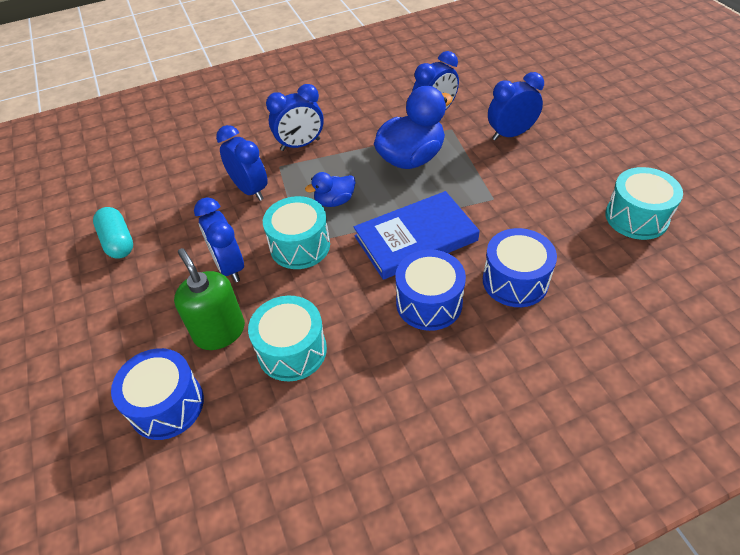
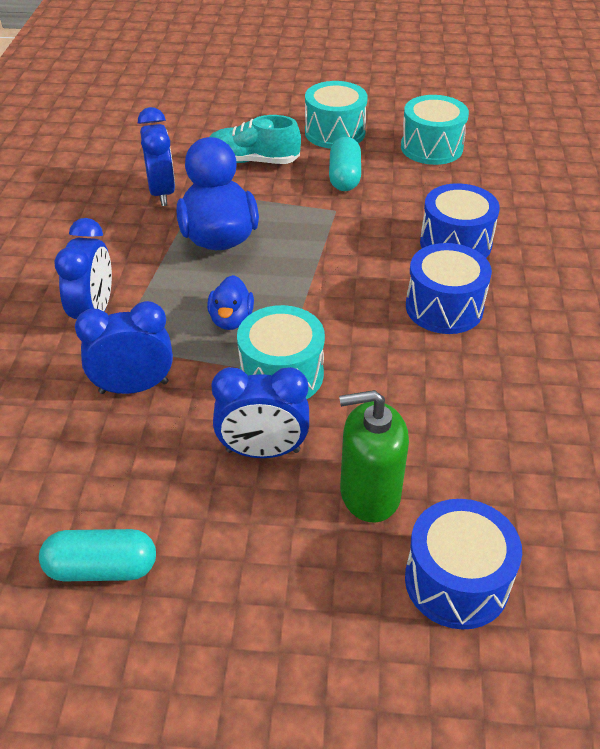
camera: 65 degrees left, 5 degrees down
turquoise drum [248,296,327,381] -> turquoise drum moved to [305,81,368,149]
blue book [354,191,480,280] -> none
blue clock [488,72,544,141] -> turquoise shoe [209,115,301,164]
none -> turquoise capsule [329,137,361,191]

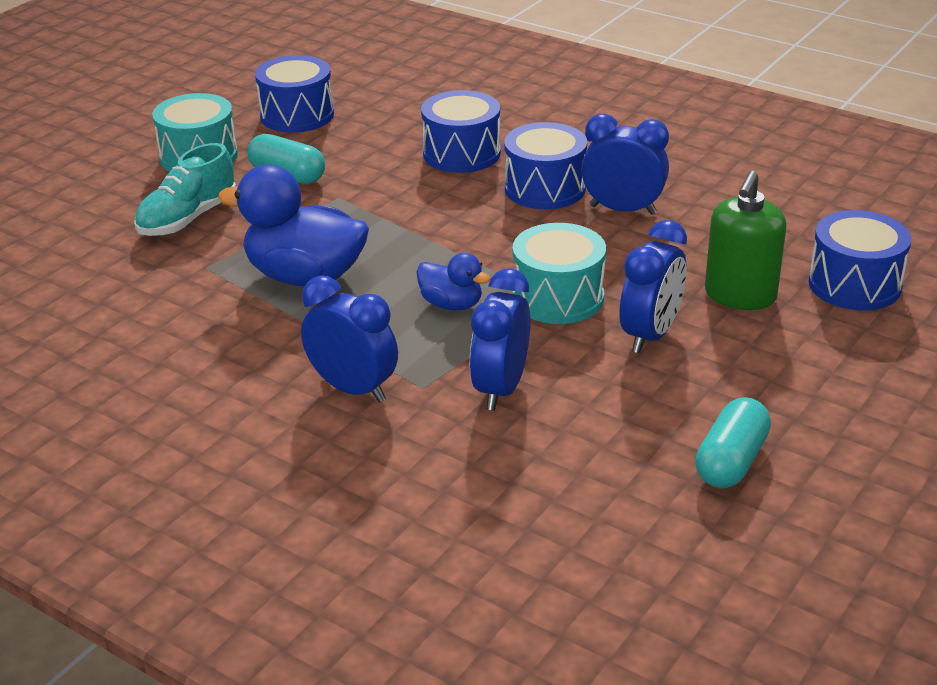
camera: 60 degrees left, 10 degrees down
blue clock [138,107,175,206] -> blue clock moved to [581,114,669,215]
turquoise drum [401,95,469,165] -> blue drum [255,55,334,133]

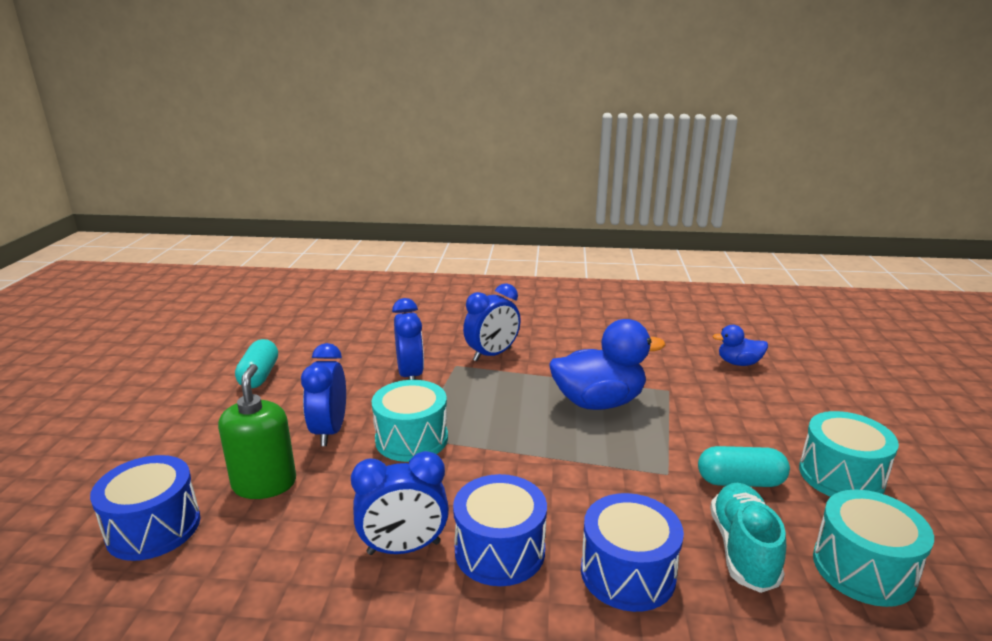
camera: 150 degrees right, 10 degrees down
turquoise shoe [134,143,236,236] -> turquoise shoe moved to [710,483,786,593]
blue drum [255,55,334,133] -> turquoise drum [813,489,934,607]
blue clock [301,275,398,403] -> blue clock turned 45 degrees counterclockwise [463,283,521,362]
blue duck [416,253,491,310] -> blue duck moved to [713,325,768,366]

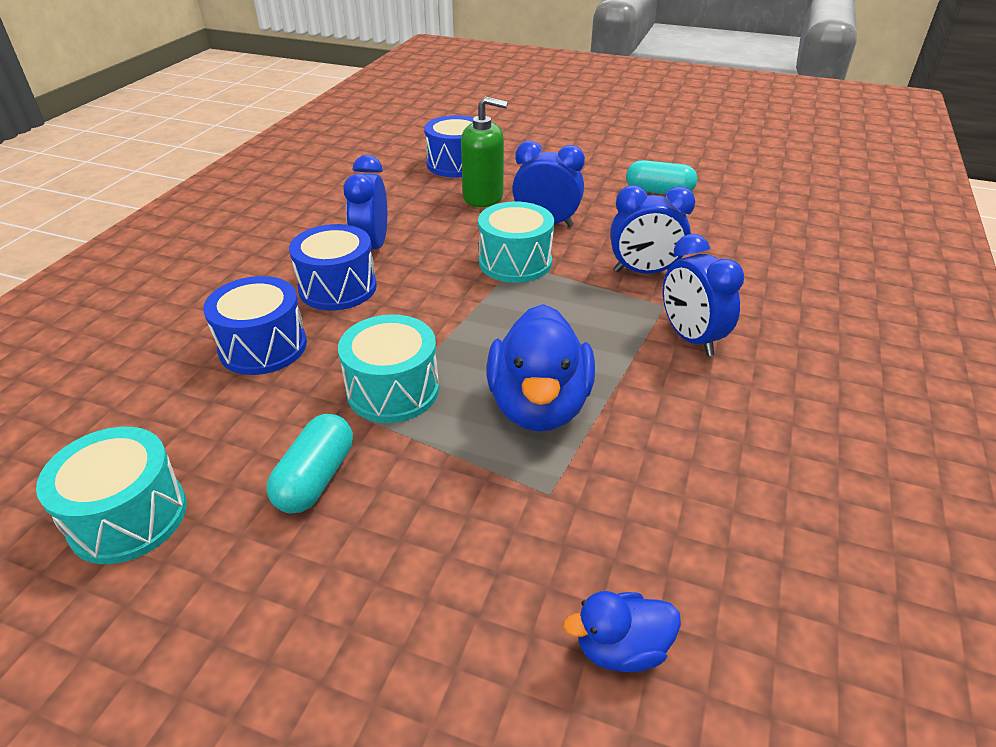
camera: 105 degrees right, 15 degrees up
turquoise shoe [710,483,786,593] -> none
blue duck [713,325,768,366] -> blue duck turned 120 degrees counterclockwise [563,591,681,672]
turquoise drum [799,411,899,497] -> turquoise drum moved to [338,314,439,423]

